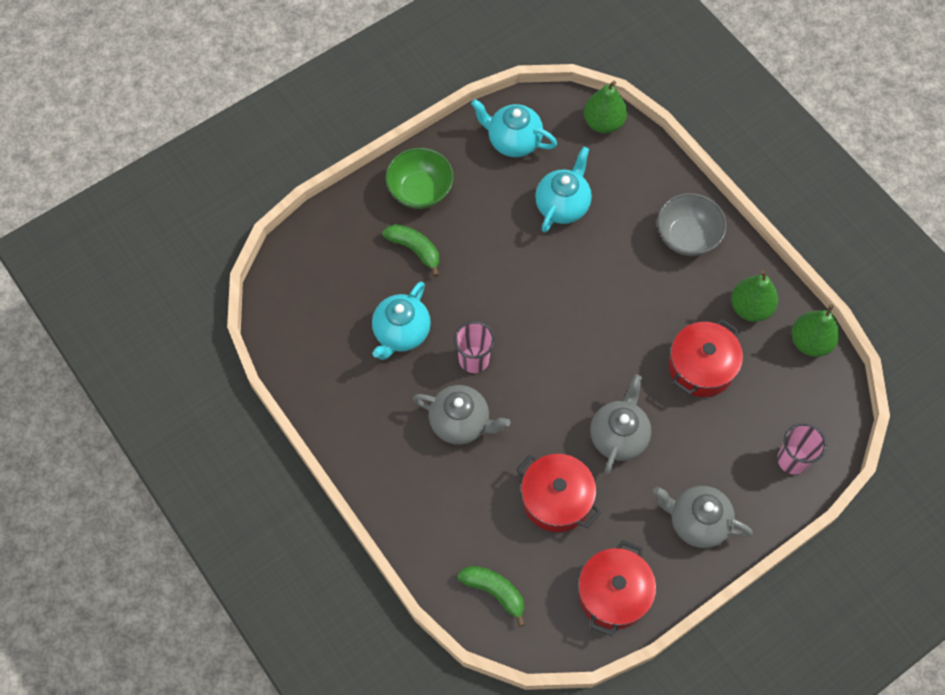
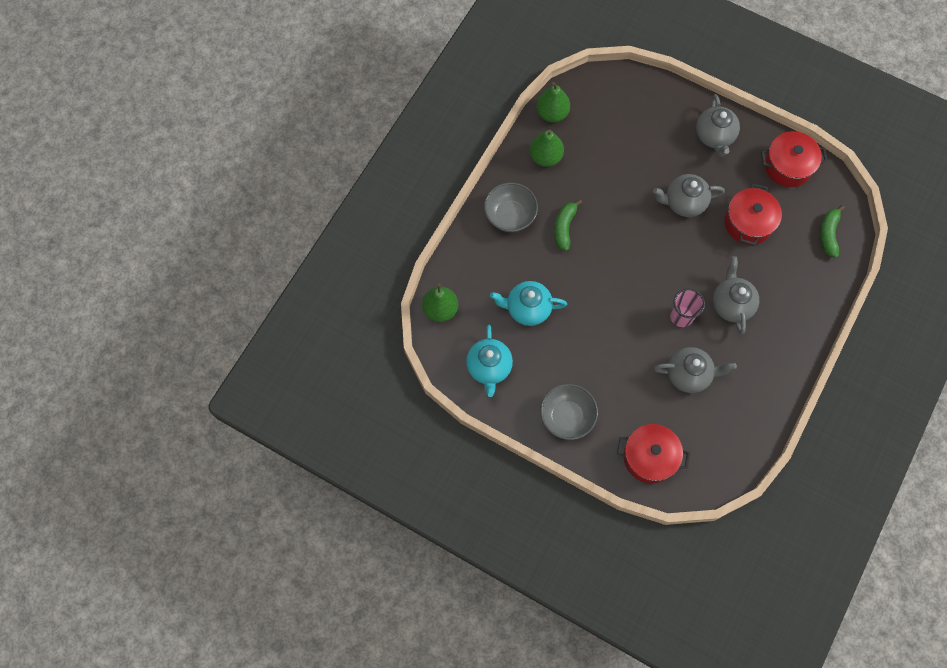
camera: 115 degrees left, 5 degrees up
turquoise teapot [372,281,431,360] -> grey teapot [654,347,737,393]
green banana [382,224,440,277] -> green banana moved to [554,199,582,251]
green bowl [385,148,454,209] -> grey bowl [540,384,598,440]
red pot [669,319,743,397] -> red pot moved to [617,424,690,484]
pink cup [777,423,826,475] -> none

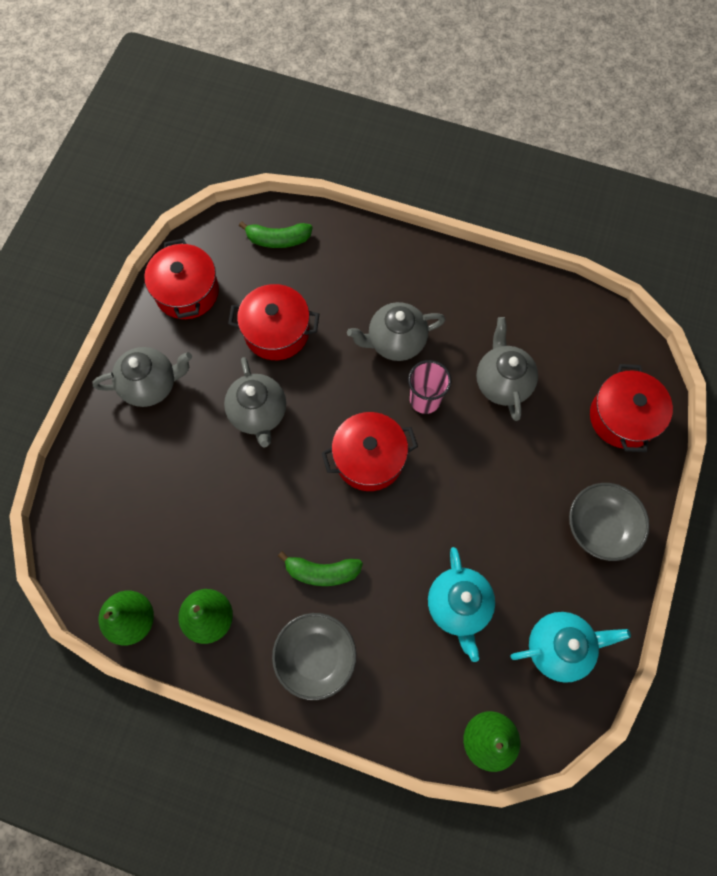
camera: 100 degrees left, 0 degrees up
none -> red pot [322,412,418,491]

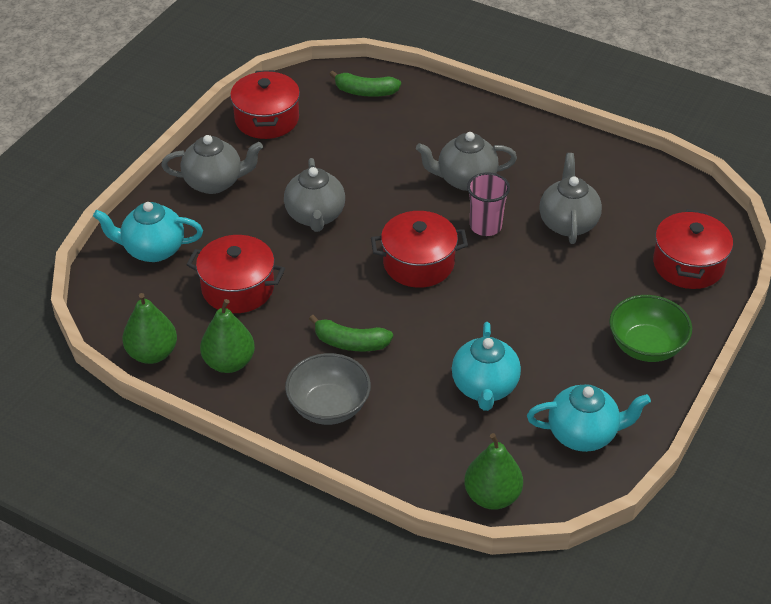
camera: 10 degrees right, 25 degrees down
red pot [228,284,319,360] -> red pot moved to [186,235,285,313]
grey bowl [569,483,649,561] -> green bowl [609,295,692,362]
none -> turquoise teapot [93,202,203,262]

